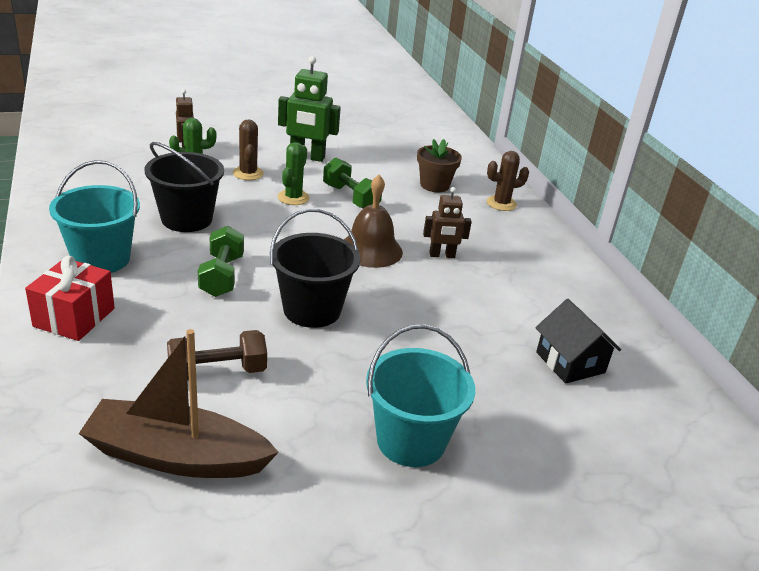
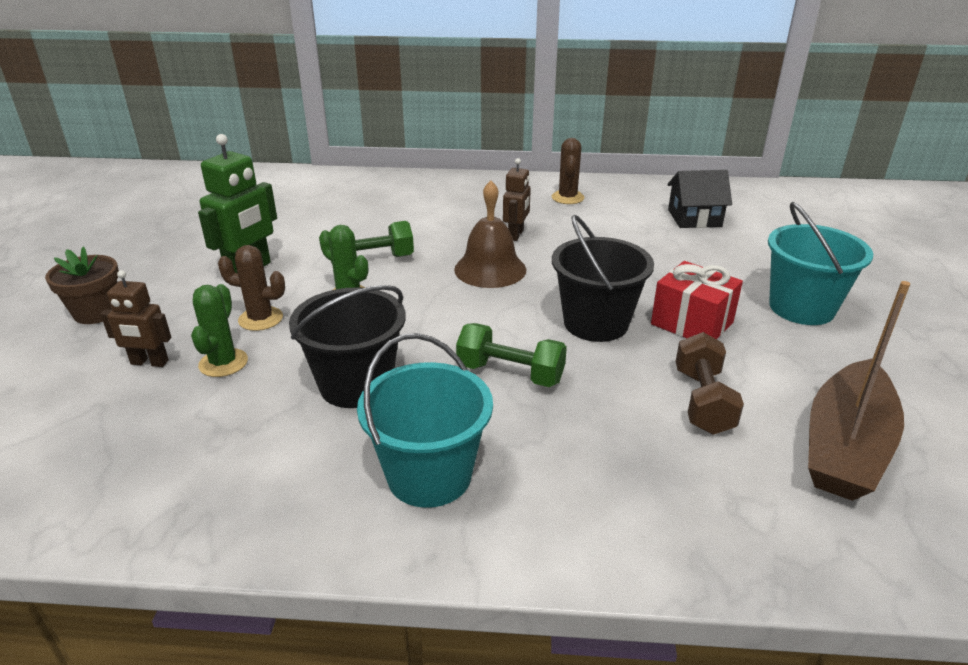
camera: 65 degrees left, 0 degrees up
red gift [25,256,115,341] -> red gift moved to [651,261,743,339]
brown flower pot [417,139,462,192] -> brown flower pot moved to [45,247,119,324]
brown cactus [487,151,529,211] -> brown cactus moved to [552,138,584,204]

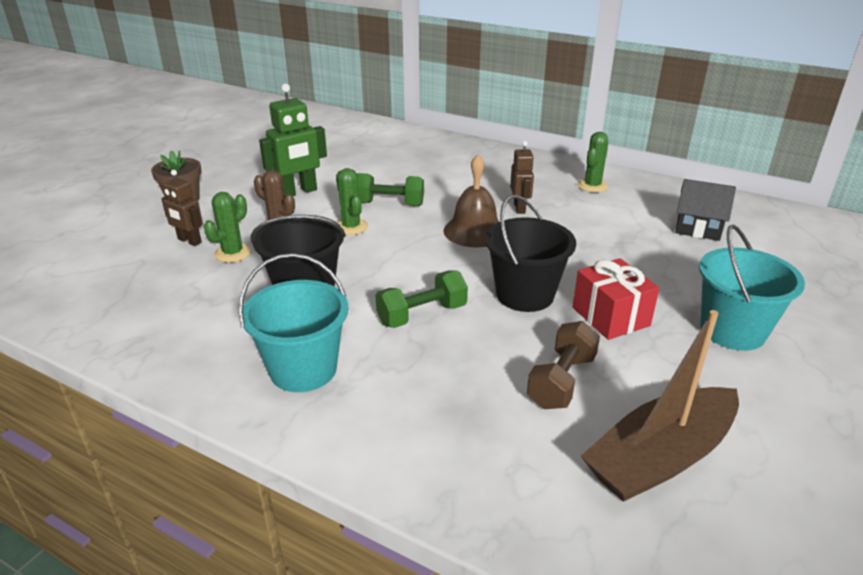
camera: 25 degrees right, 0 degrees up
green dumbbell [456,323,567,387] -> green dumbbell turned 75 degrees counterclockwise [375,270,468,328]
brown robot [503,158,531,241] -> brown robot turned 45 degrees counterclockwise [510,141,534,214]
brown cactus [552,138,584,204] -> green cactus [577,132,608,193]

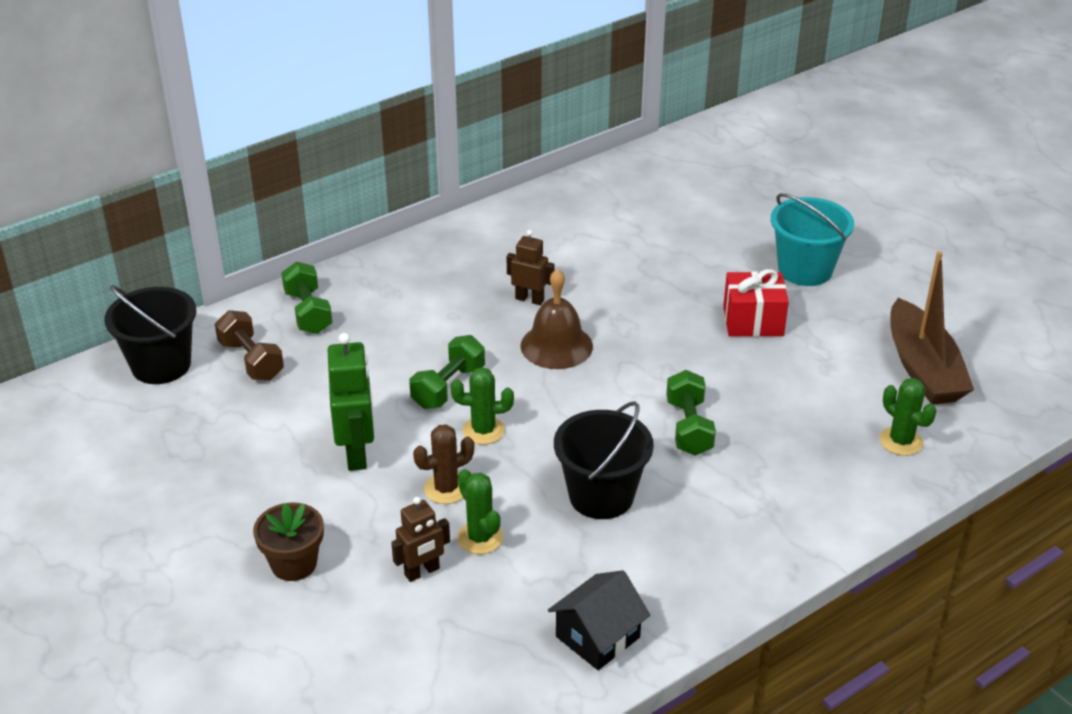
camera: 65 degrees left, 5 degrees up
turquoise bucket [238,253,349,392] -> none
black bucket [485,195,576,312] -> black bucket moved to [105,285,197,384]
brown dumbbell [527,321,600,409] -> brown dumbbell moved to [215,310,284,381]
green cactus [577,132,608,193] -> green cactus moved to [880,378,937,456]
black house [675,179,736,241] -> black house moved to [548,570,650,670]
none -> green dumbbell [281,261,333,334]

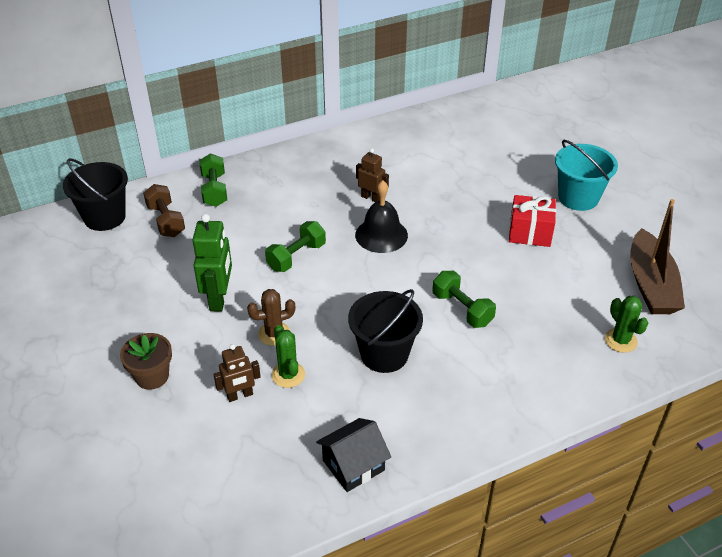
camera: 10 degrees right, 5 degrees up
green cactus [451,367,514,445] -> none
brown bell [520,269,593,369] -> black bell [355,180,408,253]
green dumbbell [666,370,716,456] -> green dumbbell turned 45 degrees counterclockwise [432,271,496,328]

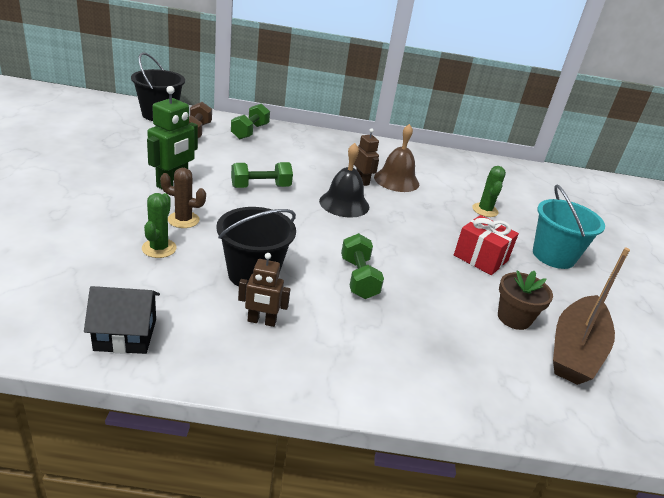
camera: 25 degrees right, 10 degrees down
brown flower pot [120,333,172,390] -> brown flower pot moved to [498,270,553,330]
brown robot [213,344,261,402] -> brown robot moved to [238,253,290,327]
green cactus [605,296,648,353] -> green cactus moved to [472,166,506,217]
none -> brown bell [374,124,419,192]

